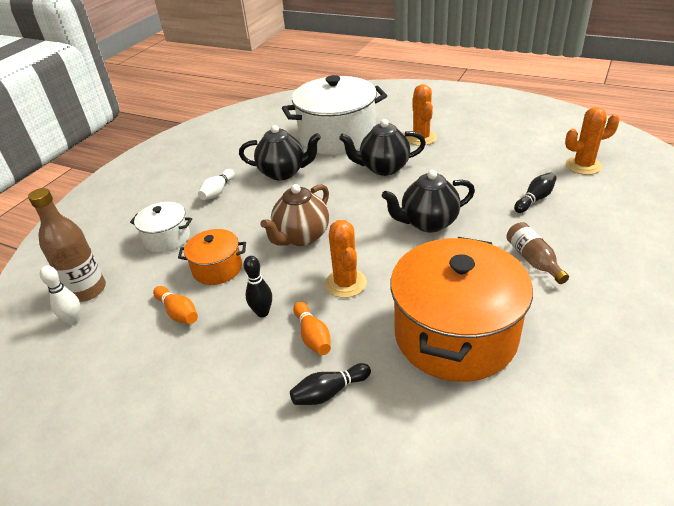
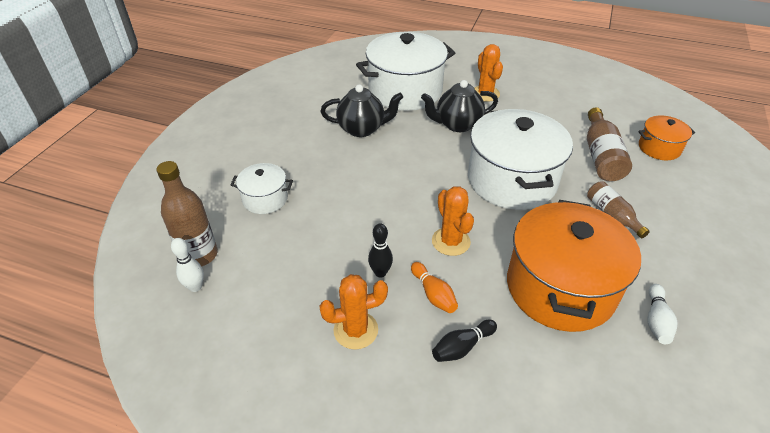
camera: 10 degrees left, 5 degrees up
orange bowling pin [153,286,198,324] -> none
orange pot [178,229,246,285] -> orange pot moved to [638,115,695,160]
white bowling pin [198,169,235,200] -> white bowling pin moved to [647,284,677,344]
brown teapot [260,184,329,246] -> none
black teapot [382,170,475,233] -> white pot [468,109,573,210]
black bowling pin [514,172,556,213] -> brown bottle [587,107,632,181]
orange cactus [565,107,620,175] -> orange cactus moved to [319,274,388,350]

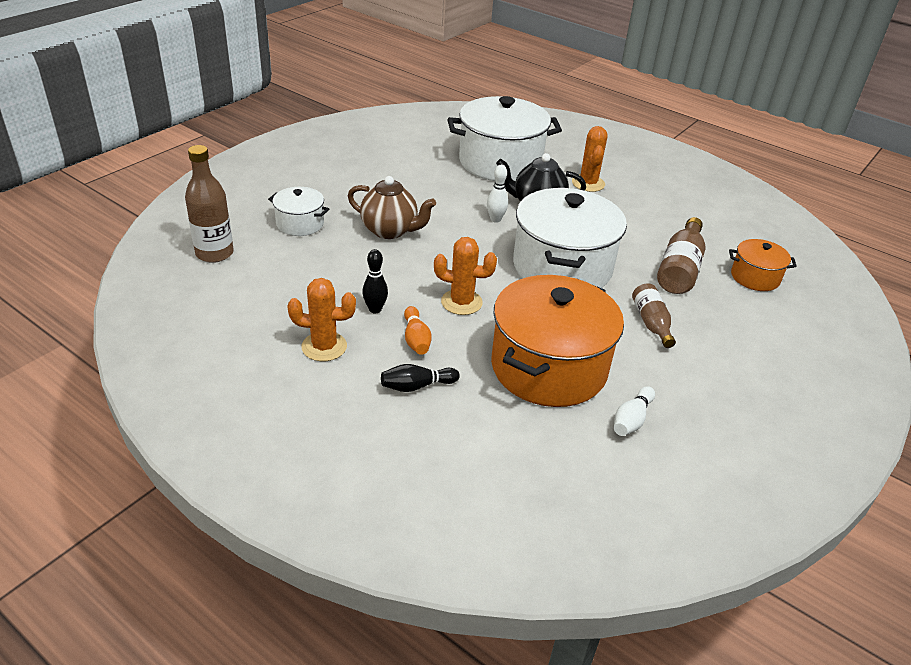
camera: 15 degrees right, 5 degrees down
white bowling pin [171,238,204,292] -> white bowling pin moved to [487,165,508,223]
black teapot [321,84,403,137] -> none
orange cactus [432,186,474,256] -> orange cactus turned 75 degrees counterclockwise [434,237,497,315]
none -> brown teapot [348,176,436,239]

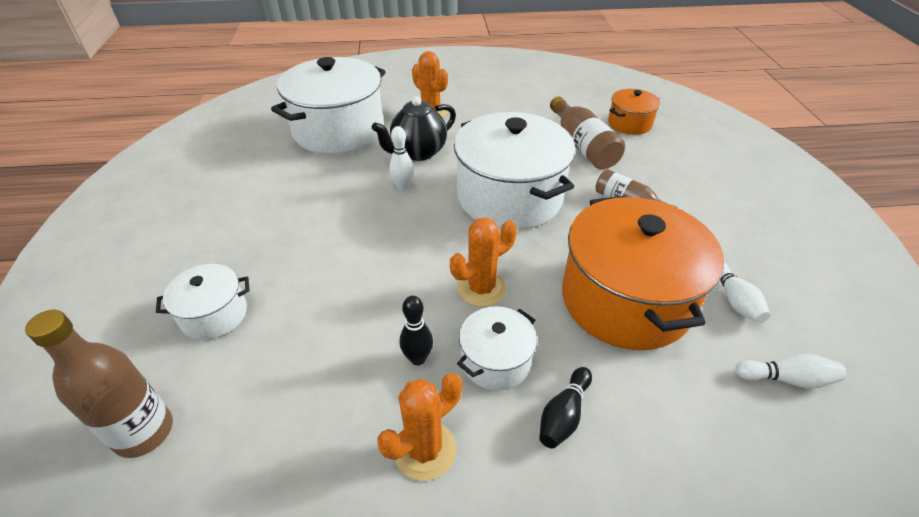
camera: 40 degrees left, 5 degrees up
brown teapot [348,176,436,239] -> none
orange bowling pin [404,306,432,355] -> white pot [457,306,537,391]
none -> white bowling pin [735,354,846,389]

